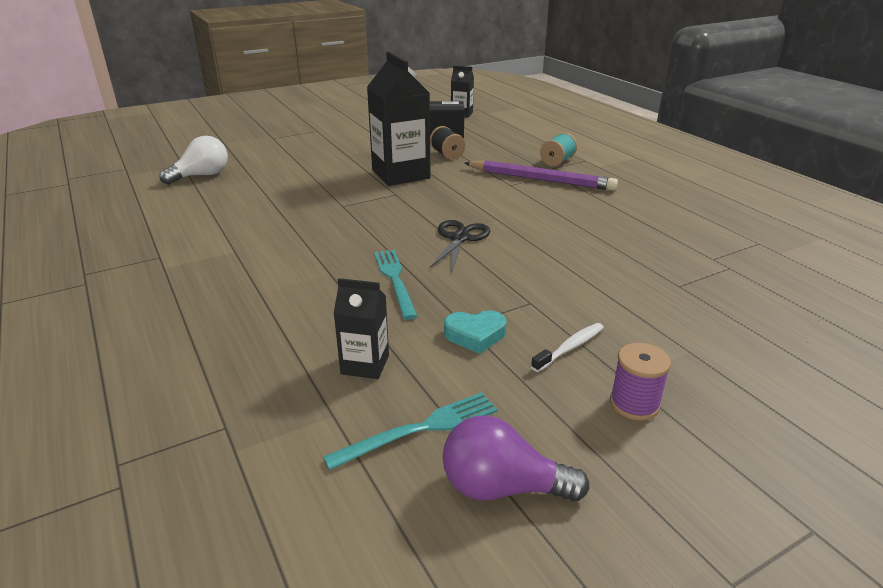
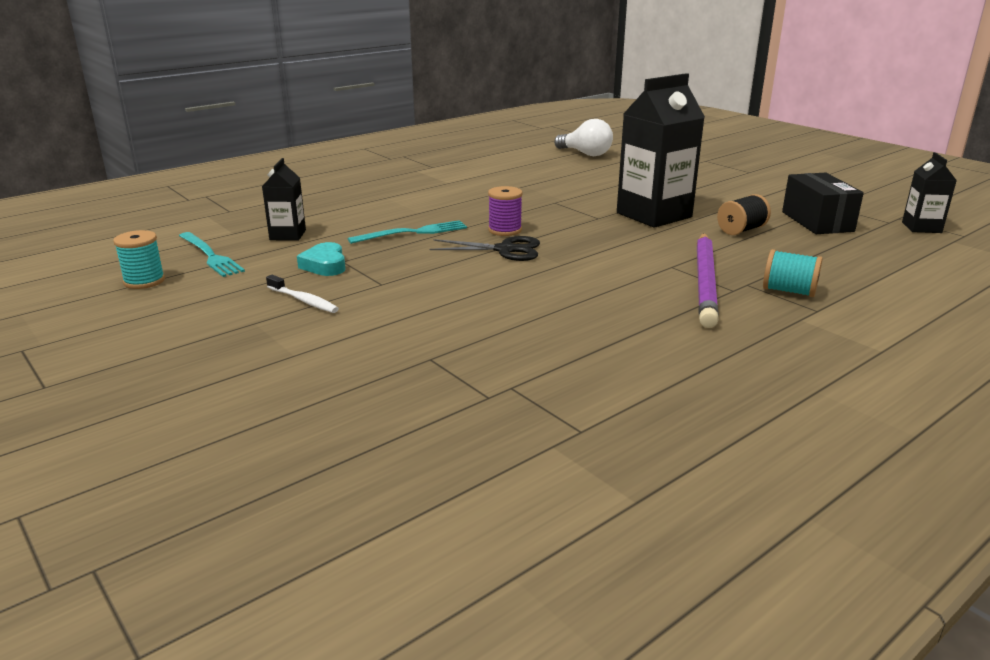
camera: 80 degrees right, 5 degrees down
purple light bulb [442,415,589,502] -> turquoise spool [113,230,165,289]
purple spool [610,343,671,421] -> purple spool moved to [488,186,523,236]

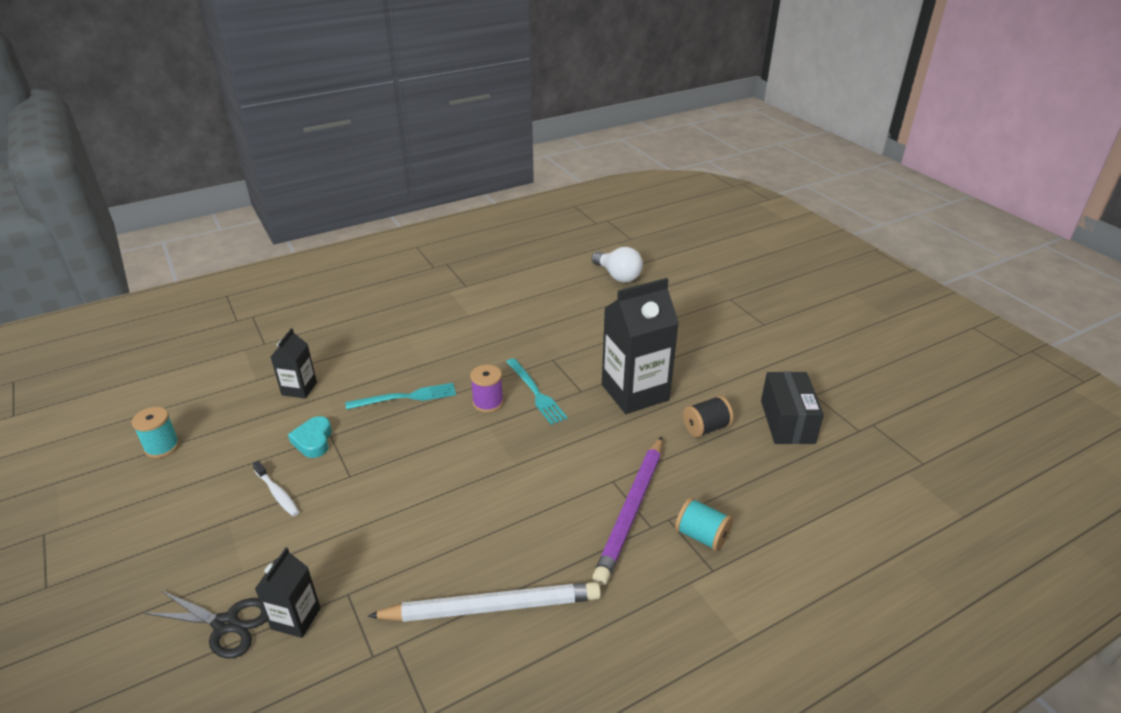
camera: 10 degrees right, 10 degrees up
turquoise fork [179,232,245,277] -> turquoise fork moved to [506,358,568,425]
black scissors [429,236,540,261] -> black scissors moved to [144,591,267,659]
black carton [902,152,957,233] -> black carton moved to [255,547,320,638]
none -> white pencil [367,582,601,622]

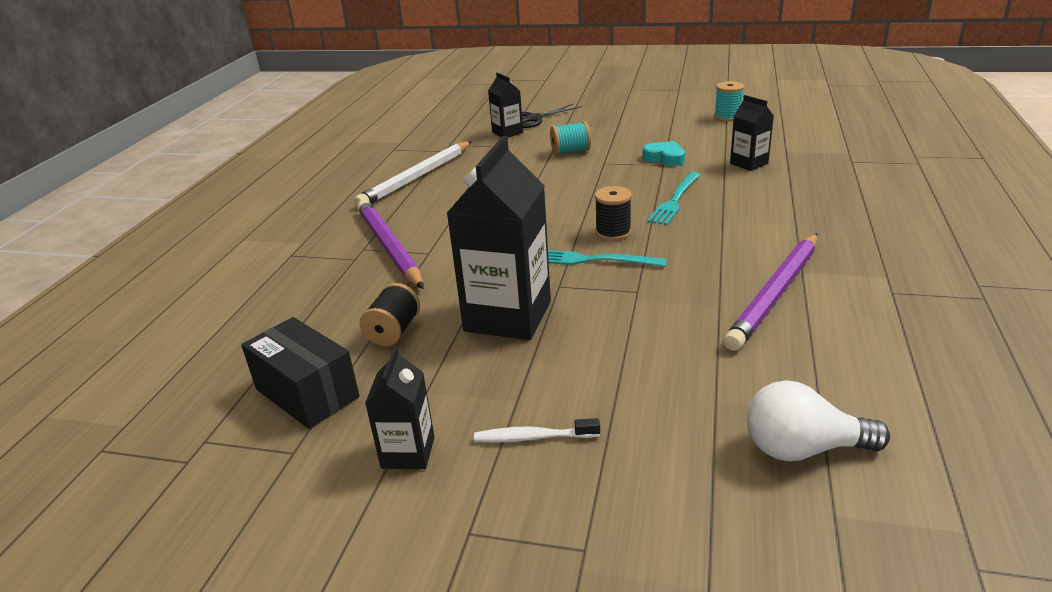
camera: 135 degrees right, 5 degrees down
white toothbrush [252,461,299,516] -> white toothbrush moved to [474,418,600,443]
purple spool [470,365,503,413] -> black spool [595,186,632,241]
turquoise spool [675,497,733,551] -> turquoise spool moved to [550,121,591,155]
none -> black carton [365,347,435,469]
none -> purple pencil [724,233,818,351]

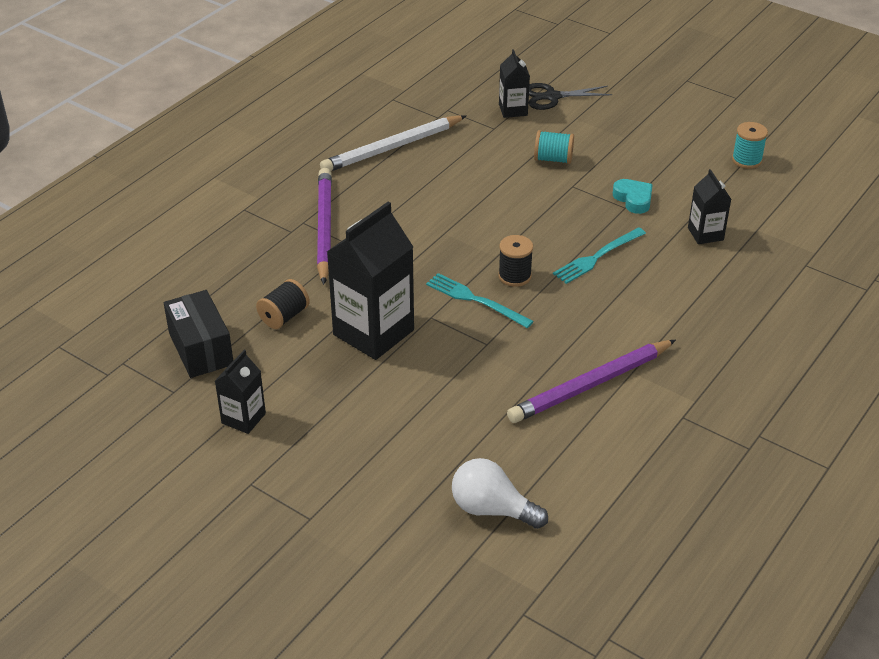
camera: 20 degrees right, 10 degrees up
white toothbrush [474,418,600,443] -> none

